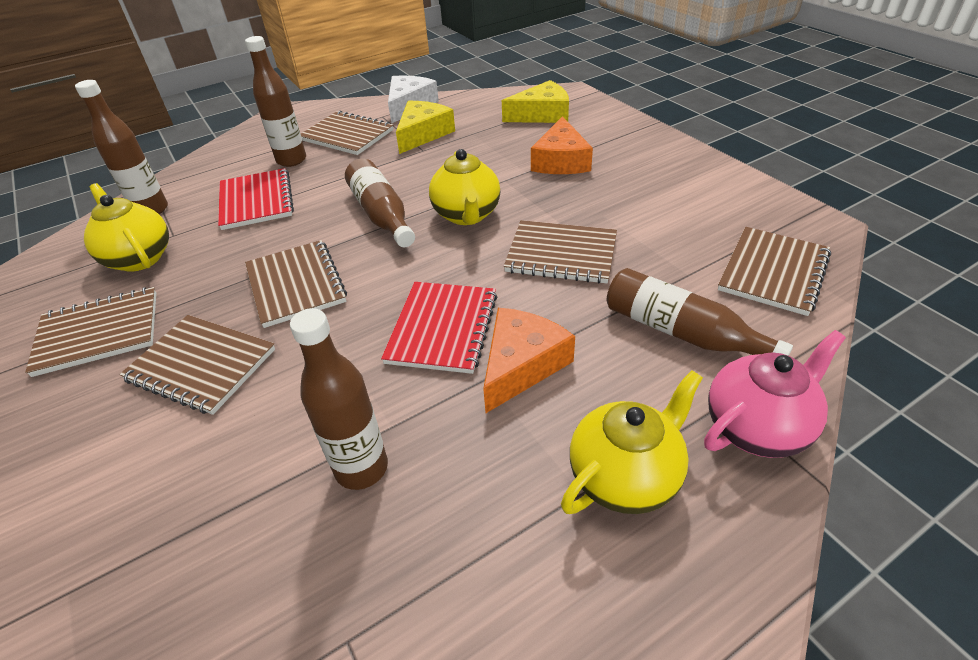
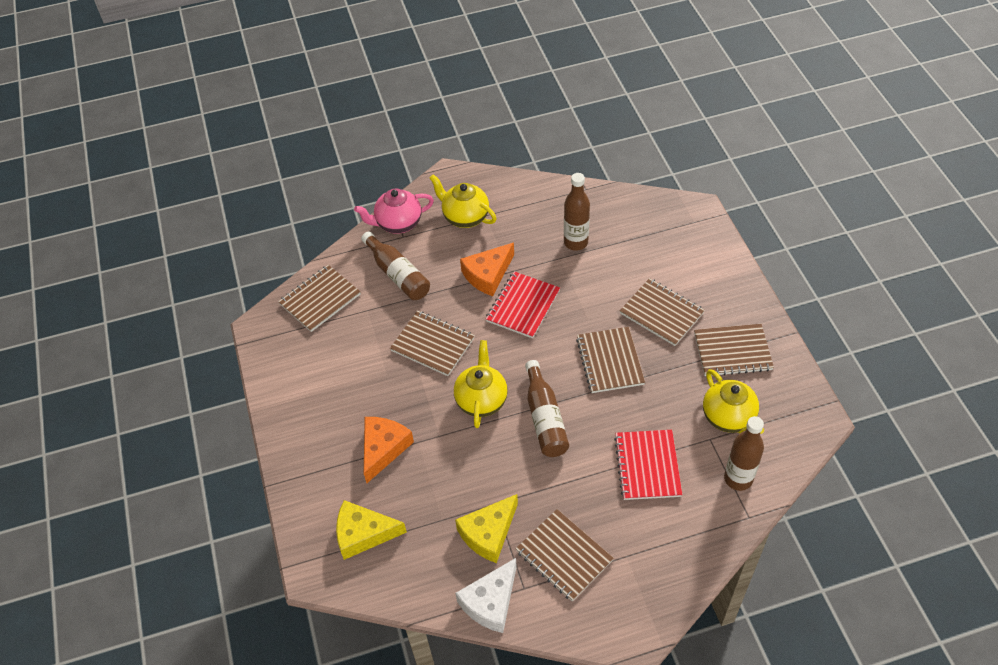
camera: 165 degrees left, 10 degrees up
brown bottle [245,36,306,167] -> none
yellow teapot [561,370,703,514] -> yellow teapot turned 60 degrees clockwise [430,174,497,228]

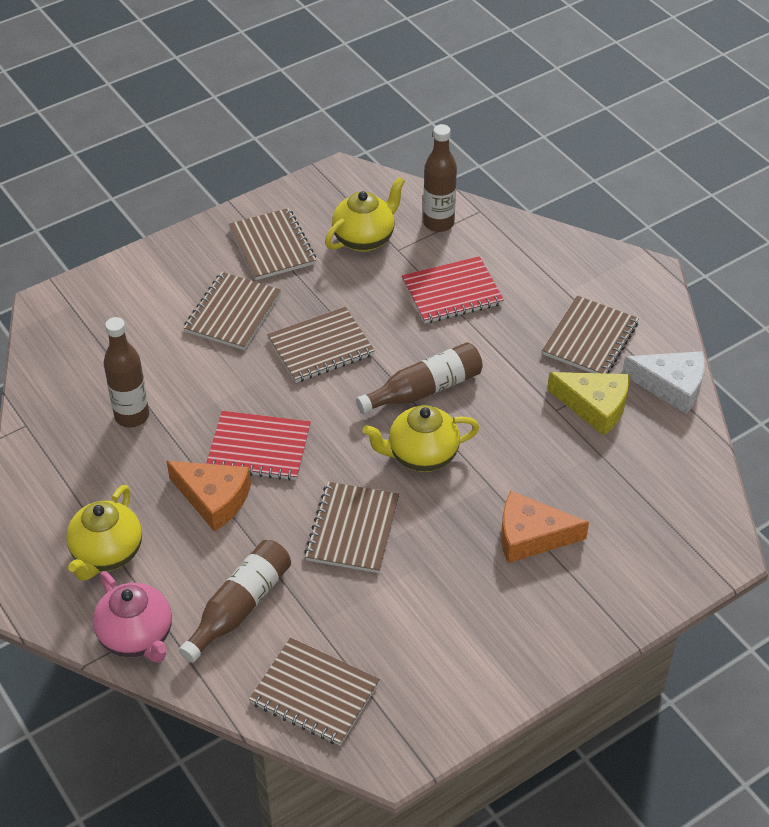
camera: 110 degrees left, 5 degrees down
yellow cheese [336,500,407,560] -> none

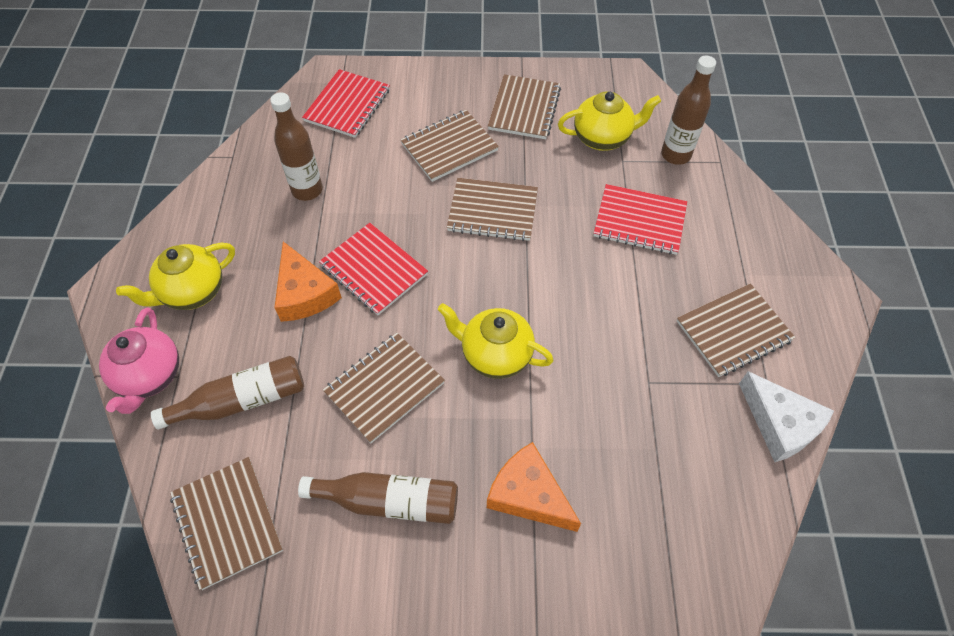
camera: 35 degrees right, 10 degrees up
brown bottle [356,342,483,414] -> brown bottle moved to [298,472,458,524]
yellow cheese [547,372,629,436] -> none
none -> red notebook [302,69,390,138]

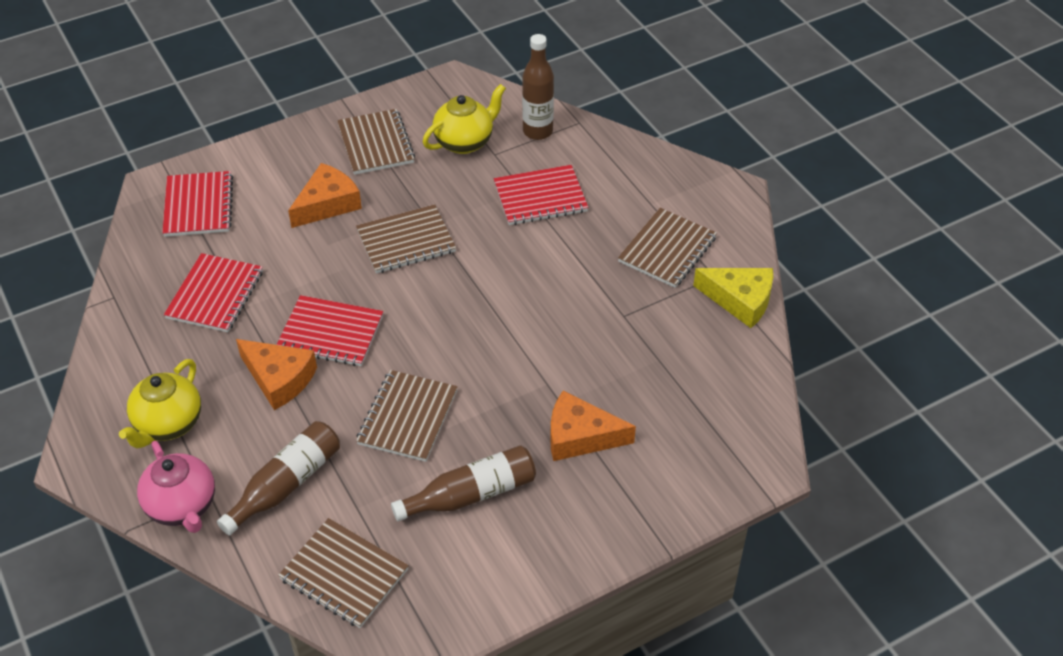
camera: 30 degrees left, 10 degrees down
brown bottle [270,92,323,201] -> red notebook [164,253,263,332]
brown notebook [400,110,499,182] -> orange cheese [288,163,362,228]
yellow teapot [438,303,554,379] -> none
white cheese [739,371,834,462] -> yellow cheese [693,268,773,328]

